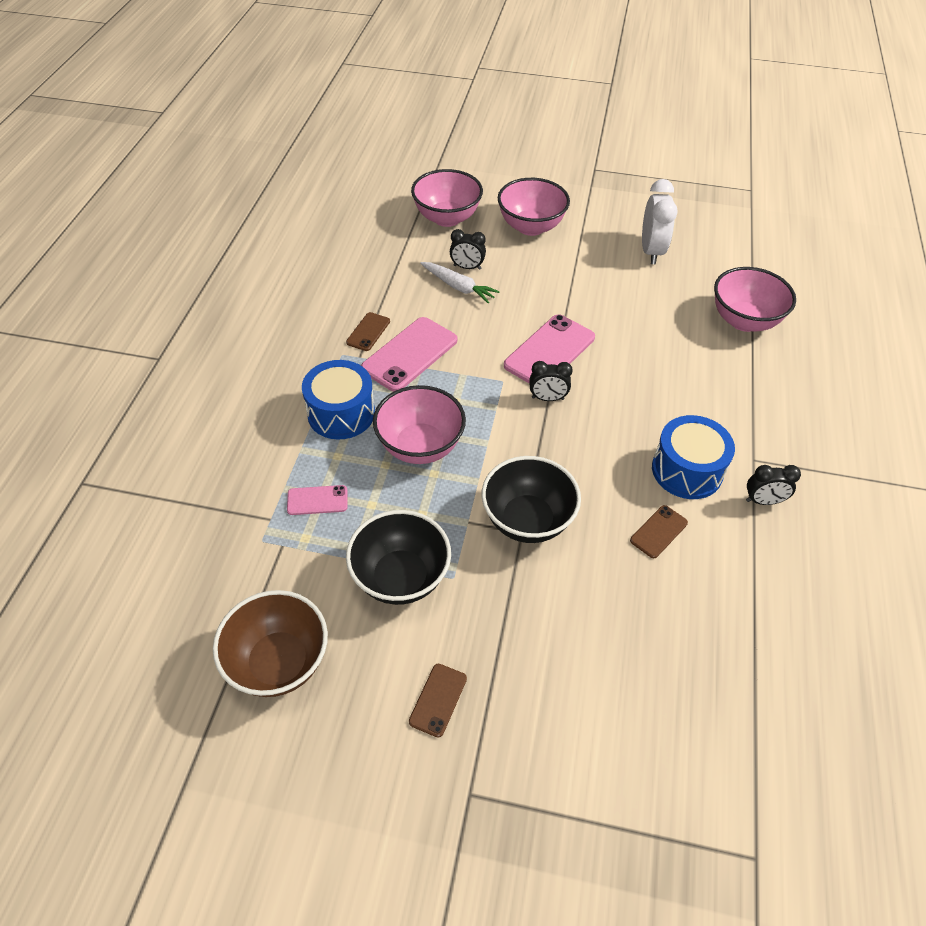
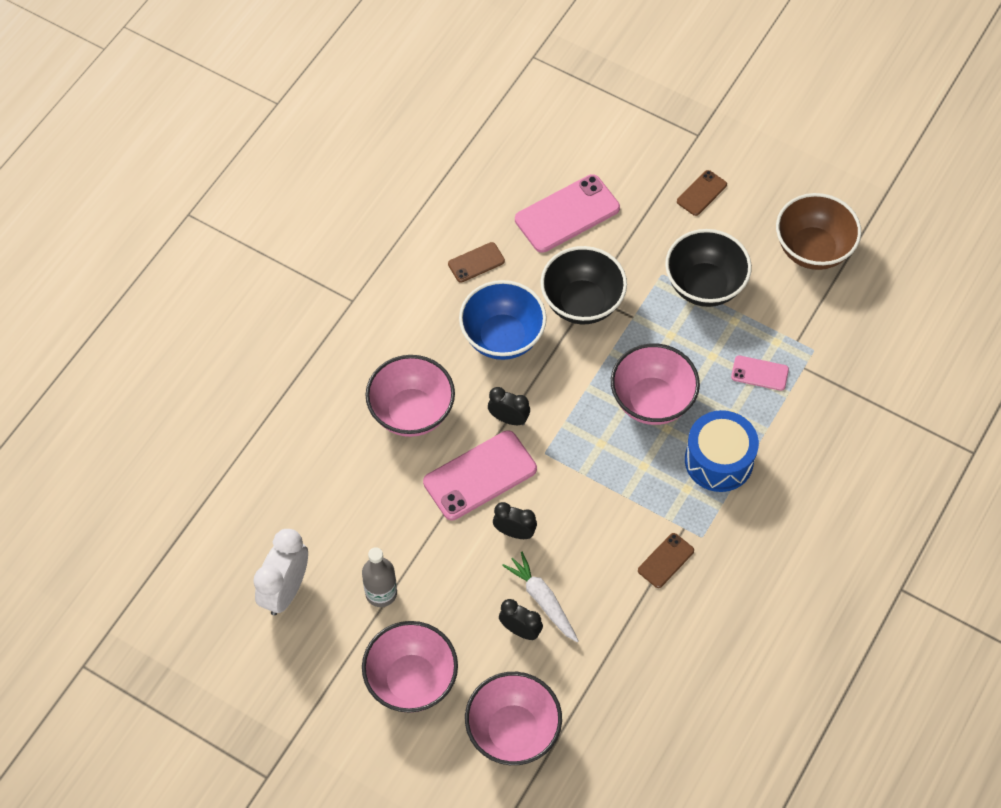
camera: 160 degrees left, 10 degrees up
pink phone [361,317,457,392] -> pink phone moved to [515,174,620,253]
blue drum [652,415,735,499] -> none
pink bowl [714,267,796,332] -> pink bowl moved to [365,355,455,437]
black clock [746,465,801,505] -> black clock moved to [493,502,537,539]
none -> grey bottle [362,547,397,607]
none -> blue bowl [459,280,547,360]

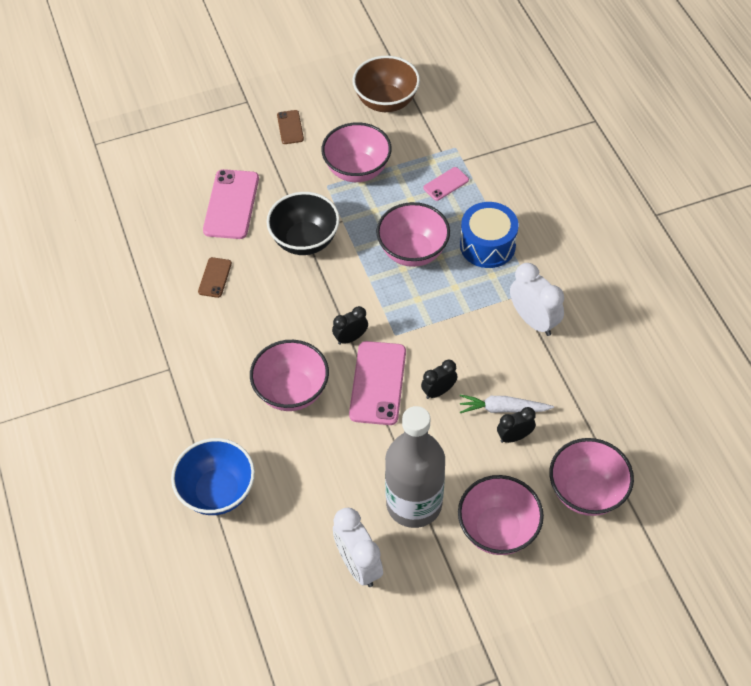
camera: 50 degrees left, 5 degrees down
grey bottle [362,547,397,607] -> grey bottle [385,406,445,528], size x1.98
blue bowl [459,280,547,360] -> blue bowl moved to [171,438,255,515]
brown phone [638,533,694,588] -> white clock [510,263,564,336]
black bowl [665,229,752,307] -> pink bowl [321,122,392,182]

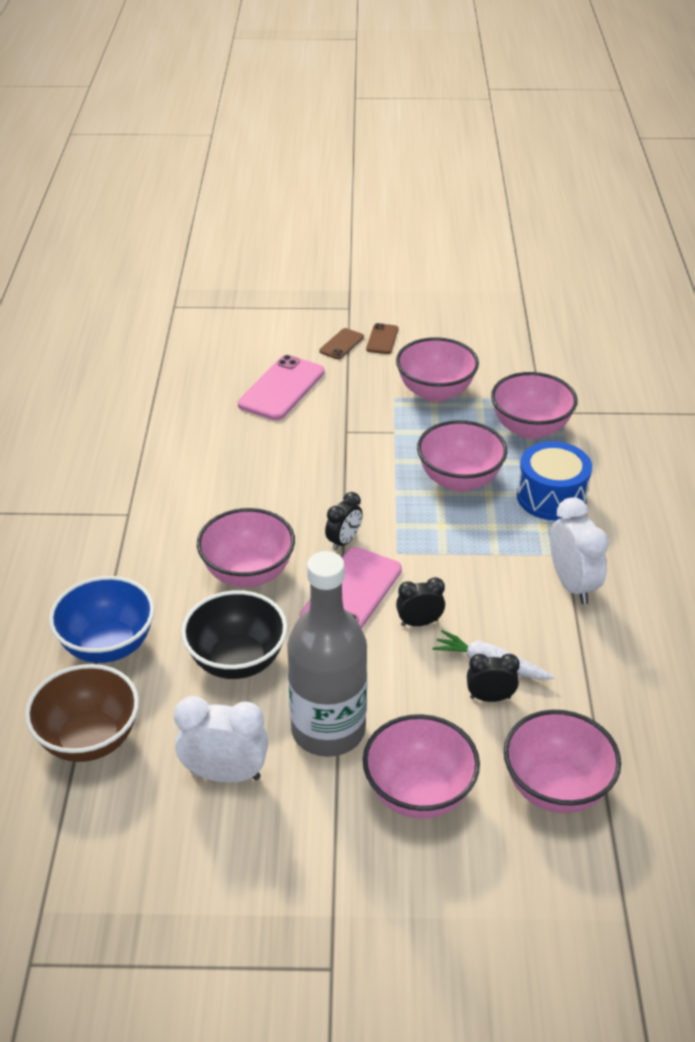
camera: 20 degrees right, 15 degrees down
brown phone [198,257,232,298] -> brown phone moved to [319,328,364,359]
black bowl [266,192,340,255] -> black bowl moved to [181,590,287,679]
black clock [332,306,368,345] -> black clock turned 135 degrees clockwise [325,492,363,551]
white clock [333,508,383,587] -> white clock turned 105 degrees clockwise [174,696,268,783]
brown bowl [352,56,420,112] -> brown bowl moved to [25,664,139,762]
pink phone [423,167,469,201] -> pink bowl [491,372,578,439]

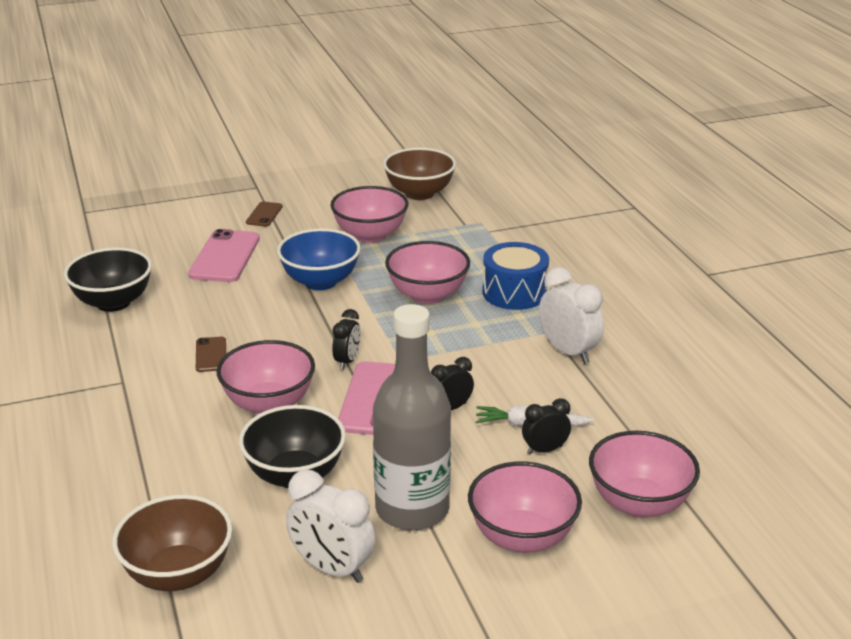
camera: 20 degrees left, 10 degrees down
blue bowl [49,576,155,663] -> blue bowl moved to [277,228,361,290]
white clock [174,696,268,783] -> white clock turned 135 degrees counterclockwise [286,470,375,583]
brown phone [366,323,399,354] -> brown phone moved to [196,337,226,372]
pink bowl [491,372,578,439] -> none
none -> black bowl [64,247,152,312]
none -> brown bowl [383,148,456,200]

